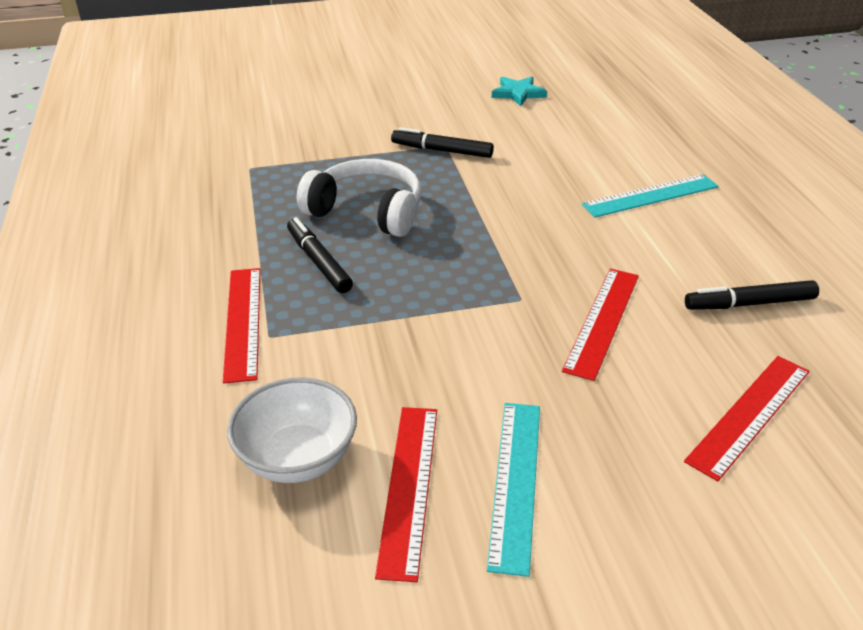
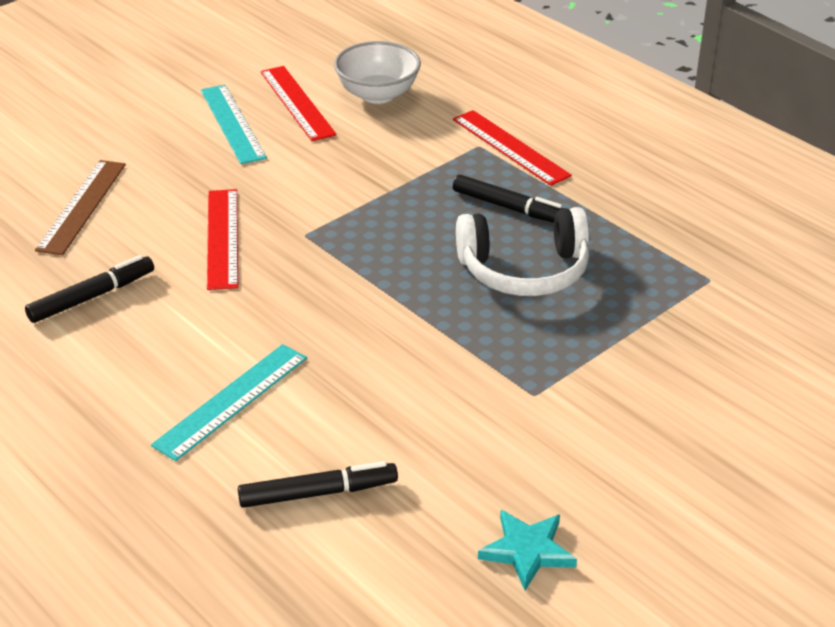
camera: 150 degrees right, 0 degrees up
black marker [391,127,494,158] -> black marker moved to [238,461,398,508]
red ruler [684,356,810,481] -> brown ruler [35,160,126,255]

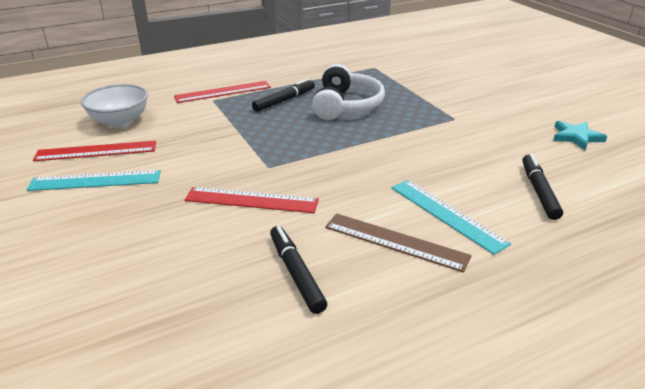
camera: 75 degrees left, 5 degrees down
brown ruler [35,160,126,255] -> brown ruler moved to [325,213,471,273]

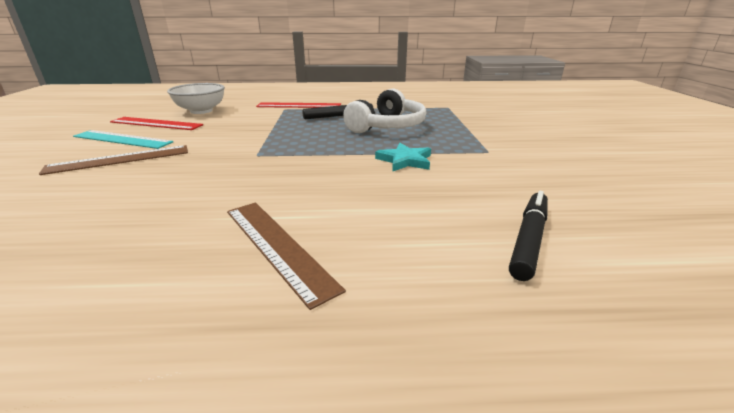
camera: 25 degrees right, 5 degrees down
red ruler [185,187,319,213] -> none
black marker [270,226,327,314] -> none
turquoise ruler [392,180,511,255] -> none
turquoise star [553,121,607,150] -> turquoise star moved to [375,143,431,172]
none -> brown ruler [39,145,188,175]

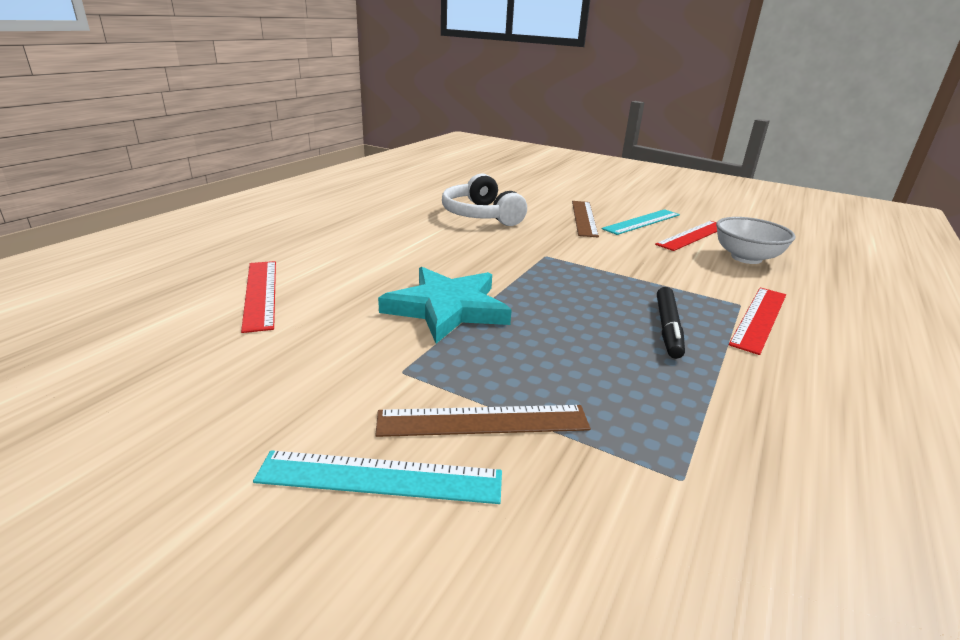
camera: 120 degrees right, 0 degrees up
brown ruler [227,203,346,310] -> brown ruler moved to [376,405,591,437]
white headphones [343,89,426,133] -> white headphones moved to [442,173,527,226]
turquoise star [375,143,431,172] -> turquoise star [378,267,512,344], size x1.81
black marker [509,191,548,281] -> red ruler [241,261,276,333]
none -> turquoise ruler [253,450,502,504]

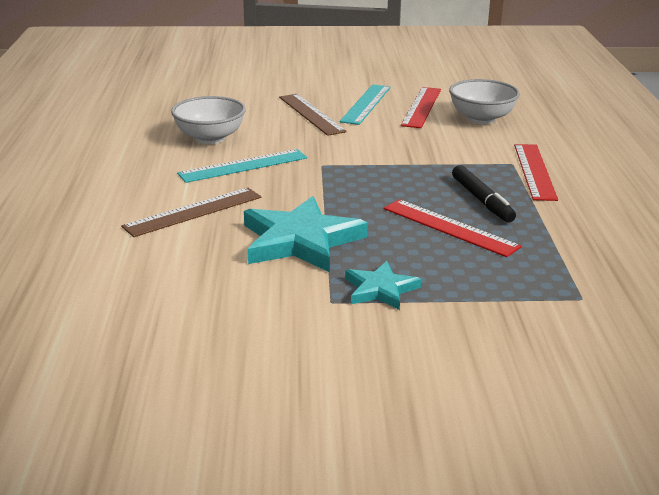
camera: 30 degrees left, 0 degrees up
red ruler [241,261,276,333] -> red ruler moved to [384,199,522,257]
turquoise ruler [253,450,502,504] -> turquoise ruler moved to [177,149,307,183]
brown ruler [376,405,591,437] -> brown ruler moved to [121,188,261,237]
white headphones [442,173,527,226] -> white bowl [171,96,246,144]
none -> turquoise star [345,261,421,310]

